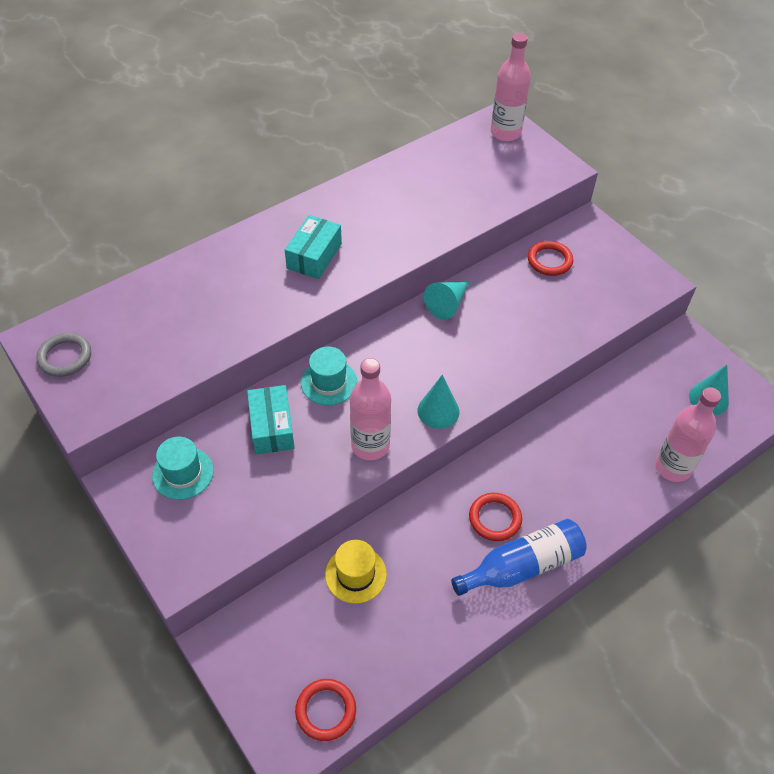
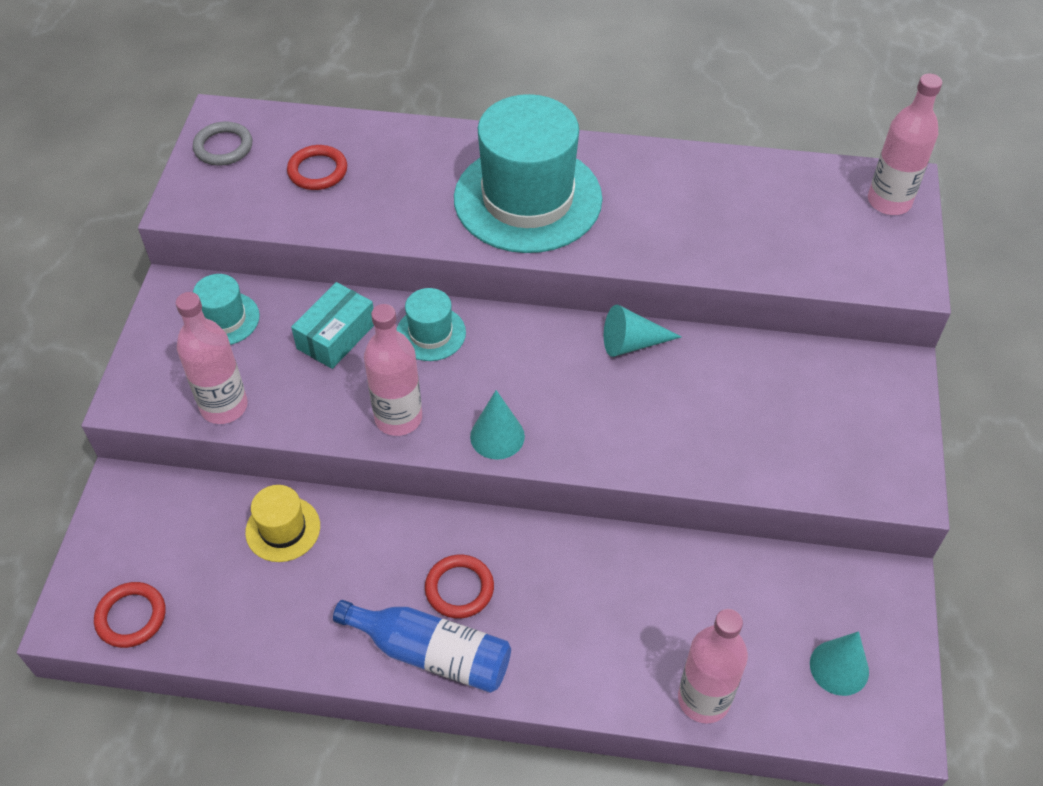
camera: 45 degrees right, 0 degrees up
turquoise box [285,215,342,279] -> turquoise hat [454,94,602,253]
red ring [528,241,573,276] -> red ring moved to [287,145,347,190]
none -> pink bottle [176,292,248,424]

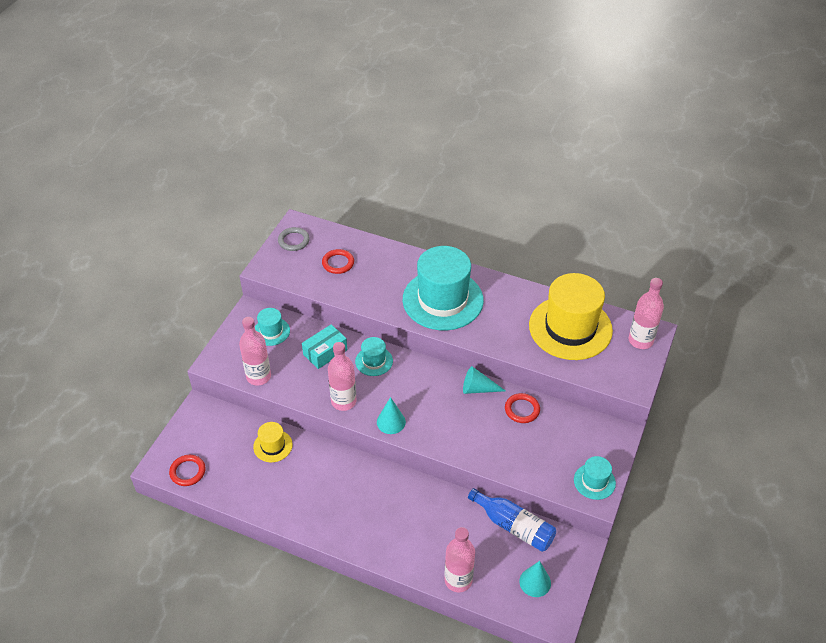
camera: 15 degrees right, 5 degrees down
blue bottle [333,600,511,693] -> blue bottle moved to [468,488,556,552]
red ring [425,555,494,618] -> red ring moved to [505,393,540,423]
none -> yellow hat [529,273,613,360]
none -> turquoise hat [574,456,616,500]

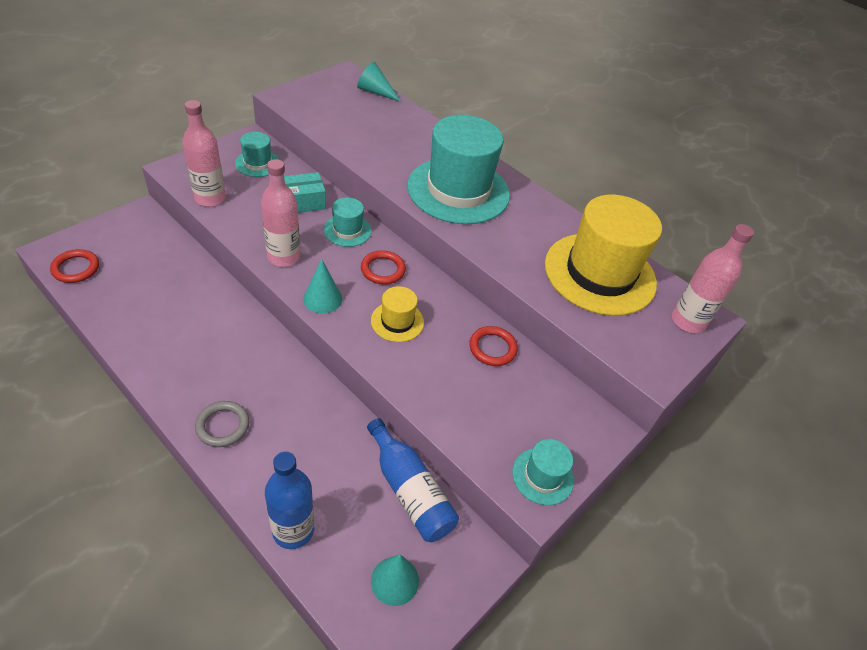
camera: 15 degrees right, 0 degrees up
yellow hat [253,422,293,462] -> yellow hat moved to [371,286,424,342]
grey ring [278,227,310,251] -> grey ring moved to [195,401,249,447]
red ring [322,249,354,274] -> red ring moved to [361,250,406,284]
pink bottle [444,527,475,592] -> blue bottle [265,451,314,549]
turquoise cone [463,366,506,394] -> turquoise cone moved to [357,62,401,102]

